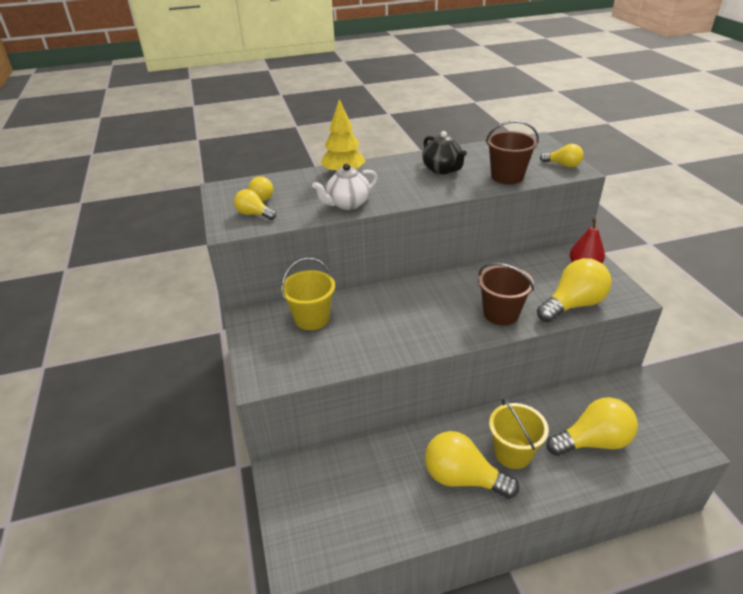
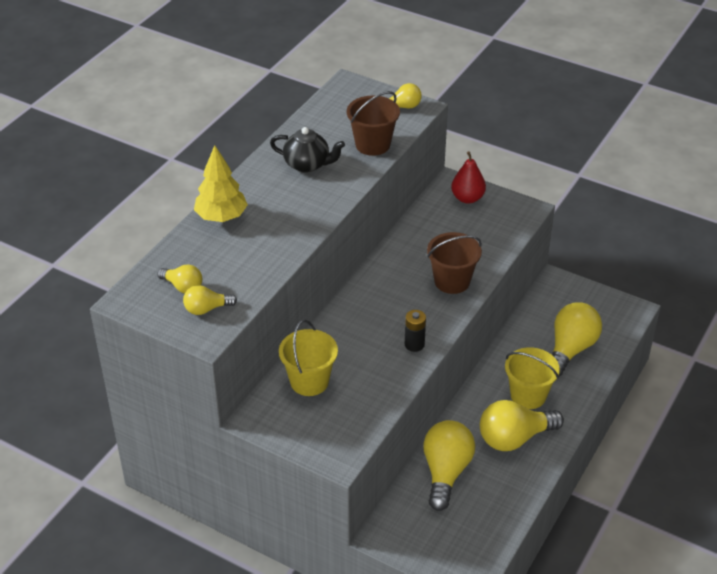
camera: 45 degrees left, 5 degrees up
white teapot [312,163,378,210] -> none
yellow light bulb [537,258,612,322] -> yellow light bulb moved to [423,420,475,511]
none -> black battery [405,310,426,352]

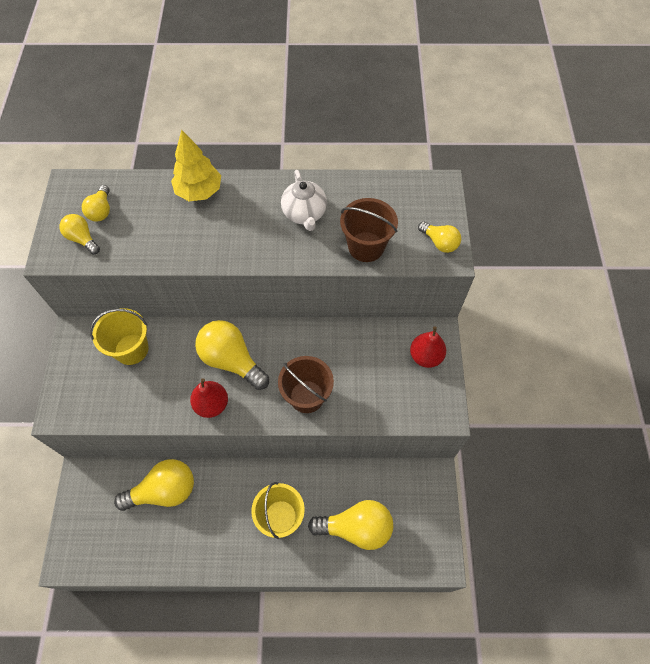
camera: 60 degrees right, 20 degrees up
black teapot [270,127,345,173] -> white teapot [281,170,327,231]
black battery [405,310,426,352] -> red pear [190,378,228,418]
yellow light bulb [480,400,564,451] -> yellow light bulb moved to [195,320,269,390]

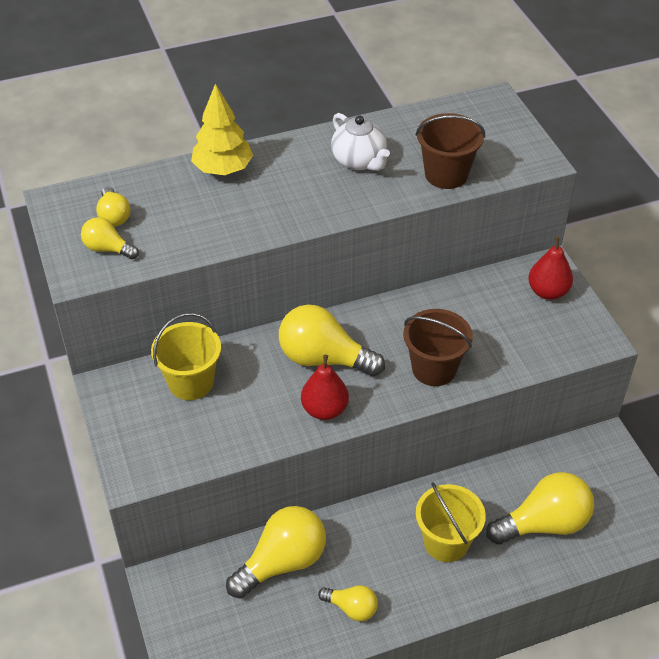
camera: 20 degrees left, 15 degrees down
yellow light bulb [418,222,461,253] -> yellow light bulb moved to [318,585,378,621]

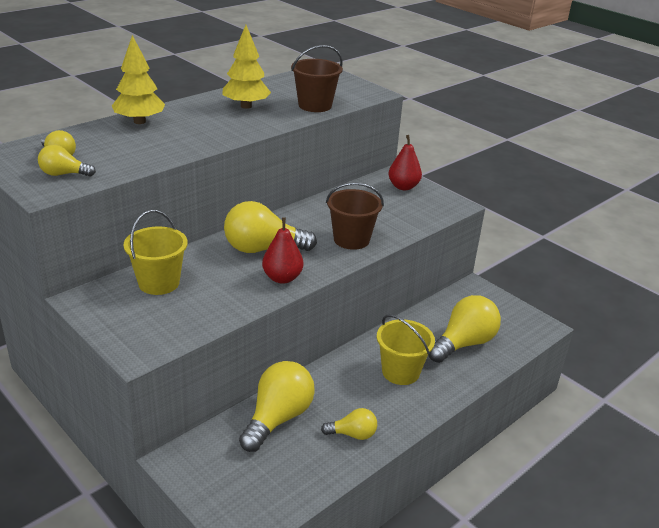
camera: 25 degrees left, 15 degrees down
white teapot [331,113,390,171] -> yellow tree [222,25,271,109]

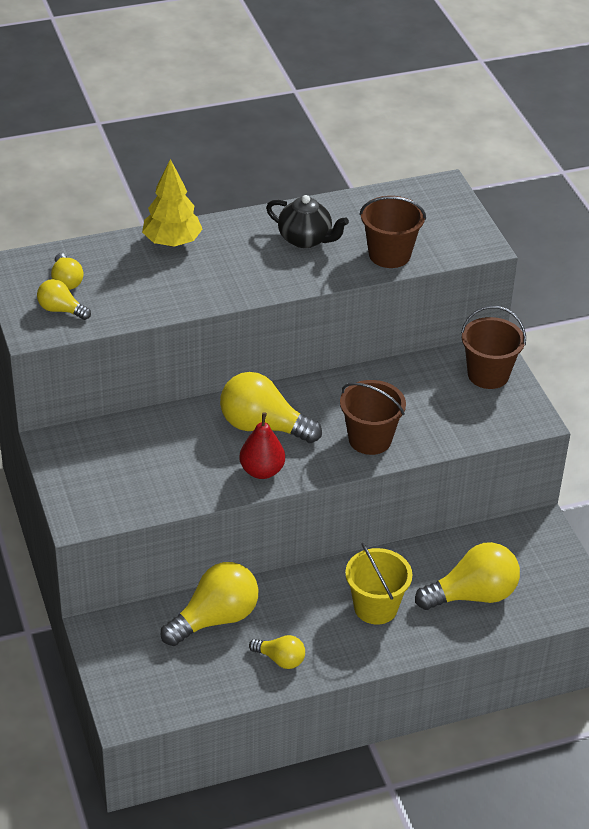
camera: 25 degrees right, 10 degrees up
yellow bucket [124,210,188,295] -> none
yellow tree [222,25,271,109] -> black teapot [266,195,349,248]
red pear [388,135,422,190] -> brown bucket [461,306,526,389]

